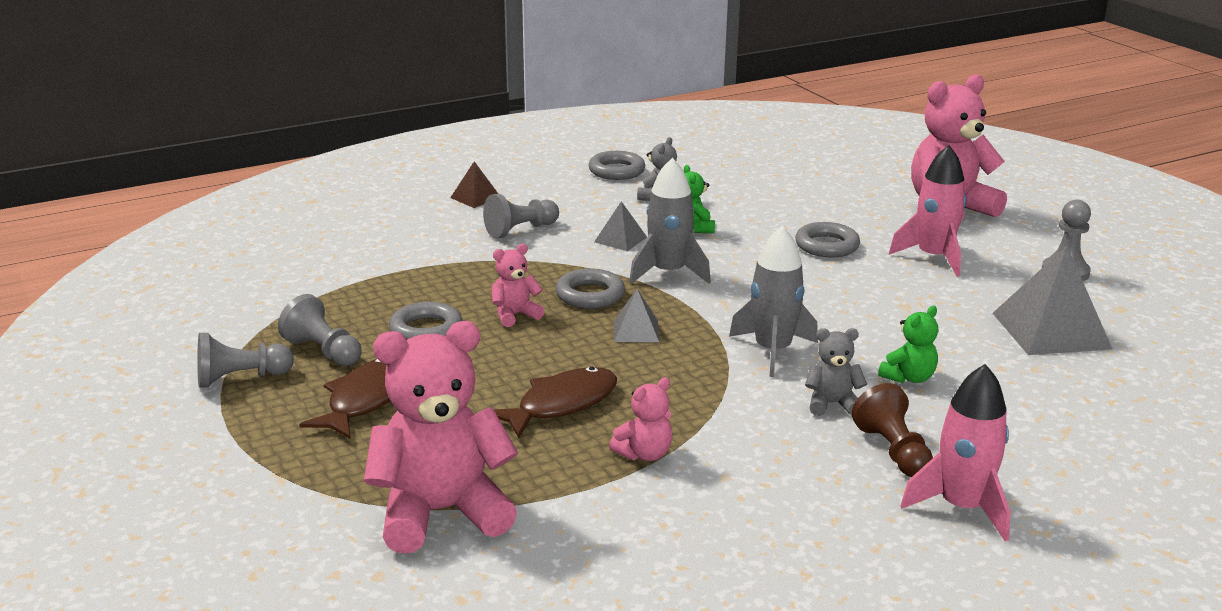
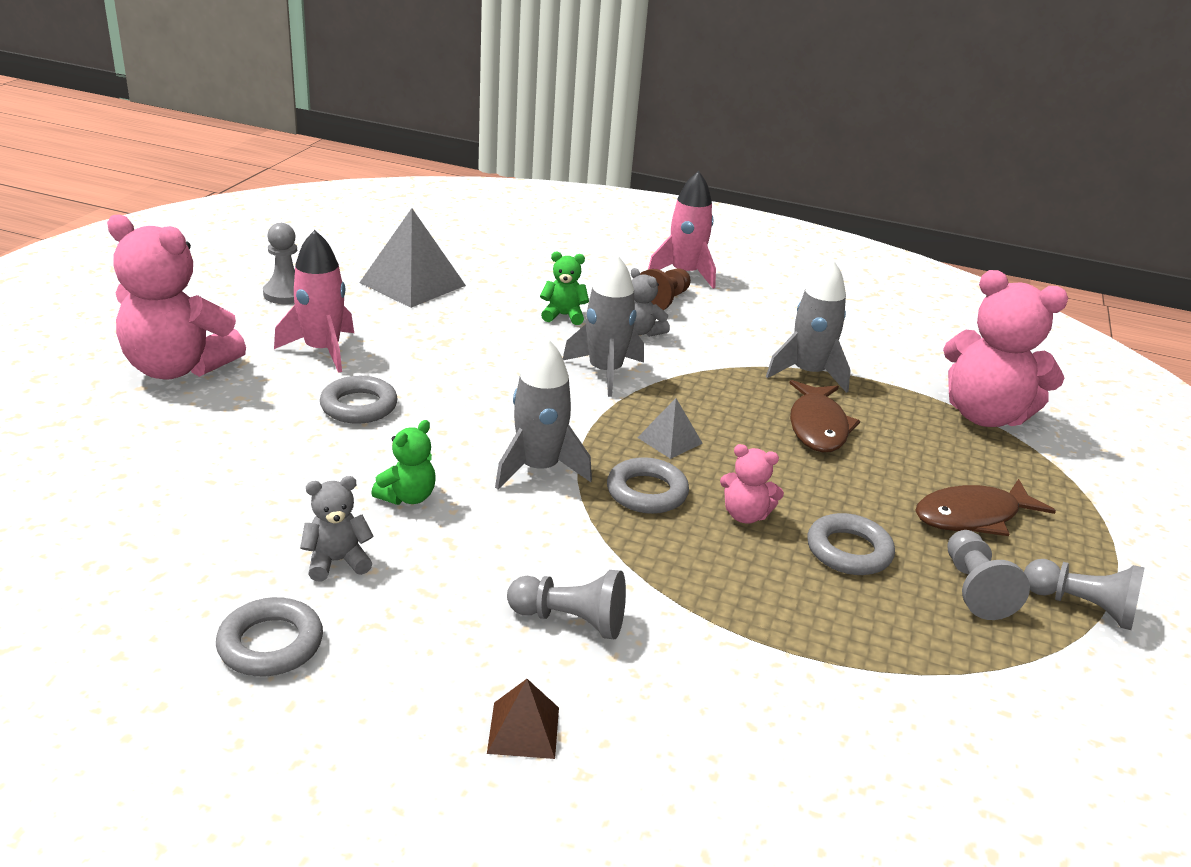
camera: 135 degrees left, 5 degrees up
brown fish [494,367,617,438] -> brown fish turned 90 degrees counterclockwise [790,380,860,452]
grey pyramid [594,201,647,251] -> none
pink teddy bear [609,377,673,461] -> grey rocket [766,259,851,393]

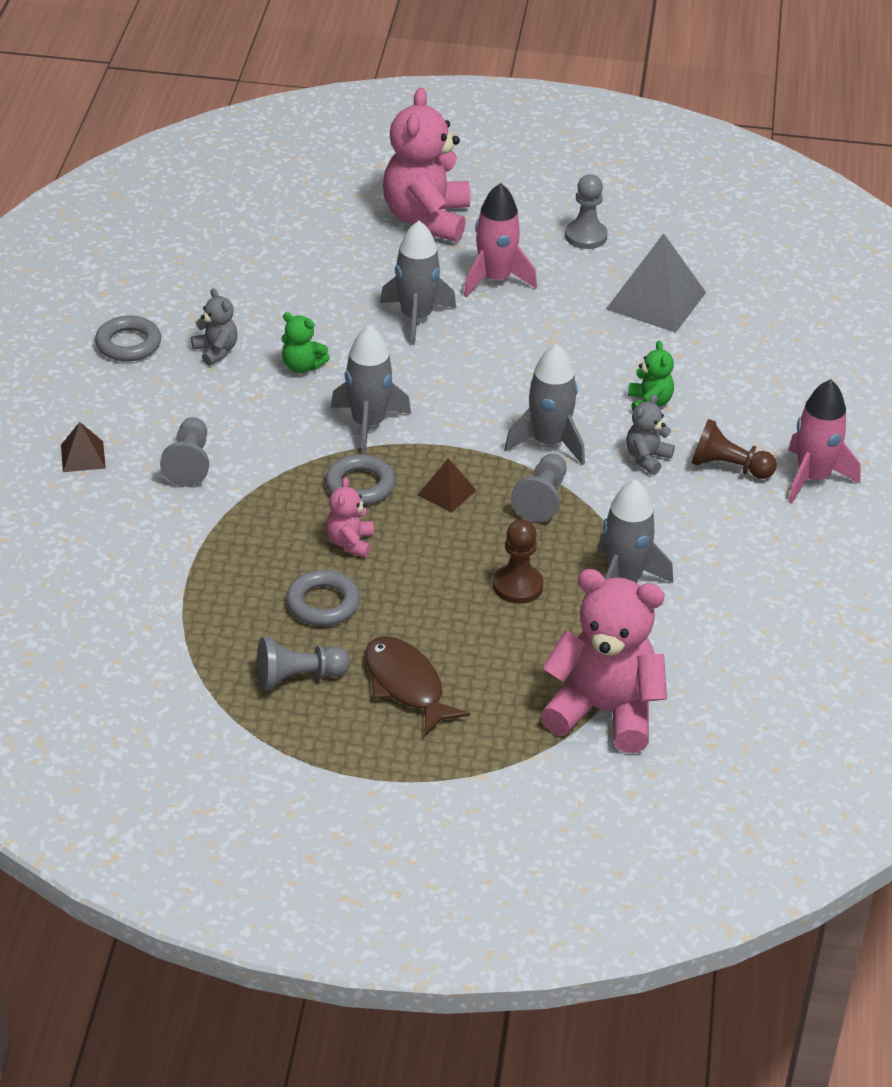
camera: 80 degrees right, 10 degrees up
grey ring [320,376,398,424] -> grey rocket [380,221,456,345]
grey pyramid [637,398,703,459] -> brown pyramid [418,458,477,513]
brown fish [790,380,860,452] -> brown pawn [493,519,544,604]
pink teddy bear [943,270,1068,427] -> pink teddy bear turned 90 degrees clockwise [541,569,667,753]
grey pawn [1024,559,1144,630] -> grey pawn moved to [511,454,566,522]

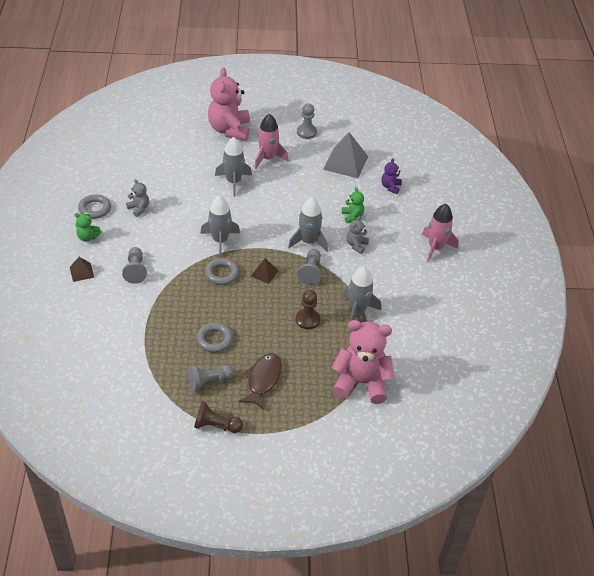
camera: 10 degrees left, 5 degrees up
green teddy bear [281,312,330,373] -> green teddy bear moved to [74,213,101,242]
pink teddy bear [326,477,374,558] -> none
brown fish [365,636,470,736] -> brown fish turned 60 degrees clockwise [239,353,282,410]
brown pawn [691,419,777,479] -> brown pawn moved to [194,401,243,433]
none -> purple teddy bear [381,158,402,194]

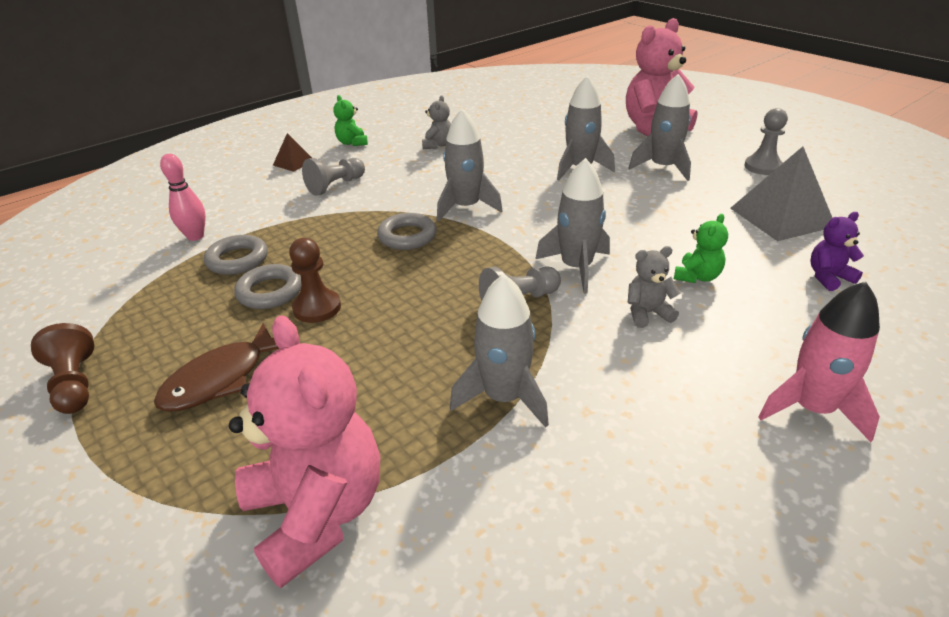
camera: 55 degrees right, 10 degrees down
grey ring [78,194,111,219] -> grey ring moved to [204,235,268,275]
grey pawn [188,365,234,392] -> none
brown fish [239,353,282,410] -> brown fish turned 150 degrees clockwise [154,323,279,412]
brown pyramid [251,258,278,284] -> none
pink rocket [254,114,289,169] -> grey rocket [628,74,691,181]
brown pawn [296,290,320,329] -> brown pawn moved to [289,238,341,323]
none -> pink bowling pin [160,154,206,241]

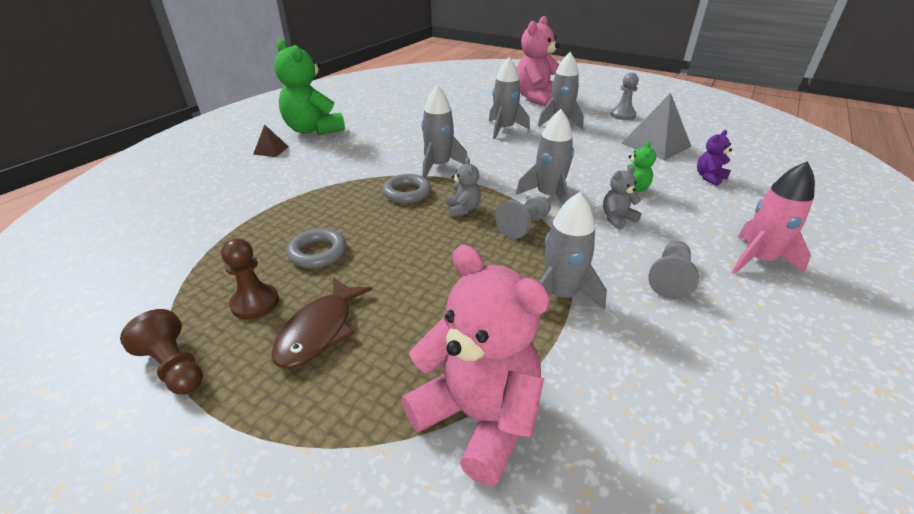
camera: 20 degrees left, 0 degrees up
pink bowling pin [160,154,206,241] -> none
grey ring [204,235,268,275] -> none
brown pawn [289,238,341,323] -> brown pawn moved to [221,239,279,320]
grey pawn [302,158,365,196] -> grey pawn moved to [648,241,699,299]
green teddy bear [333,95,368,146] -> green teddy bear [274,39,345,135], size x2.16
grey teddy bear [422,95,451,149] -> grey teddy bear moved to [447,157,481,217]

